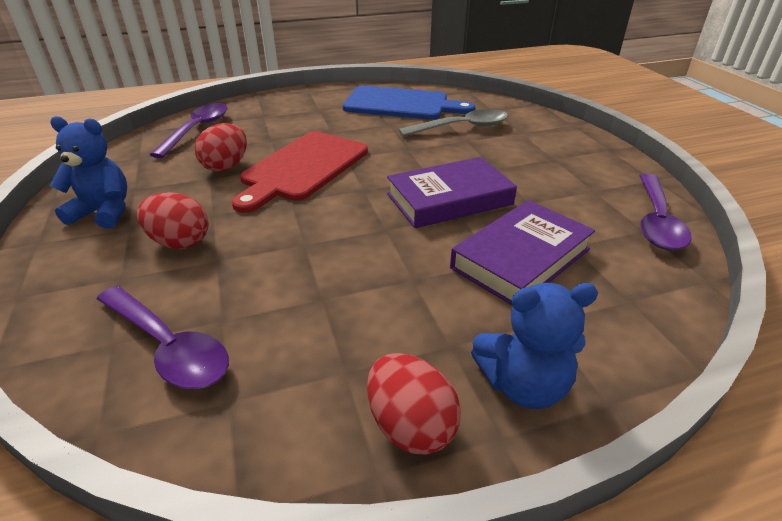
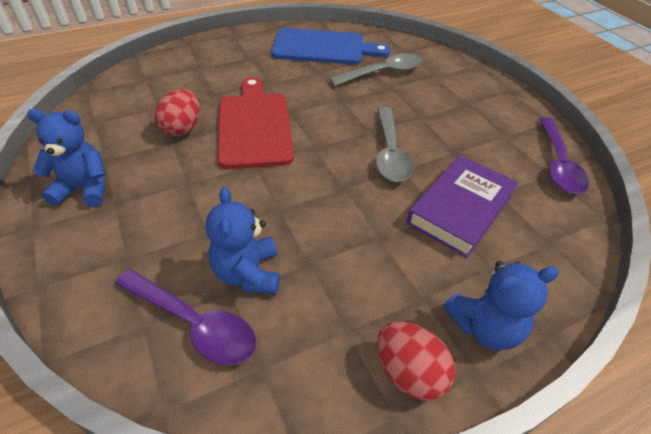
camera: 10 degrees left, 10 degrees up
red egg [137,192,208,249] -> none
purple spoon [150,103,227,158] -> none
red cutting board [232,131,368,213] -> red cutting board turned 150 degrees clockwise [218,77,294,169]
purple book [387,157,517,228] -> grey spoon [376,107,413,182]
none -> blue teddy bear [205,187,280,294]

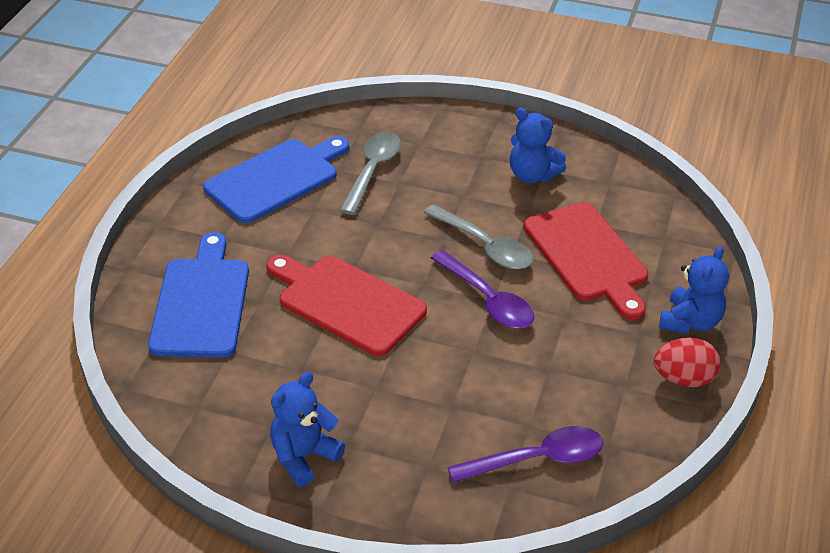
camera: 45 degrees left, 5 degrees down
red egg [155,89,200,136] -> none
blue teddy bear [205,187,280,294] -> blue teddy bear moved to [510,108,566,183]
purple book [406,155,518,258] -> red cutting board [523,202,648,320]
purple spoon [539,117,589,194] -> purple spoon moved to [431,250,534,329]
none -> blue cutting board [148,232,249,358]

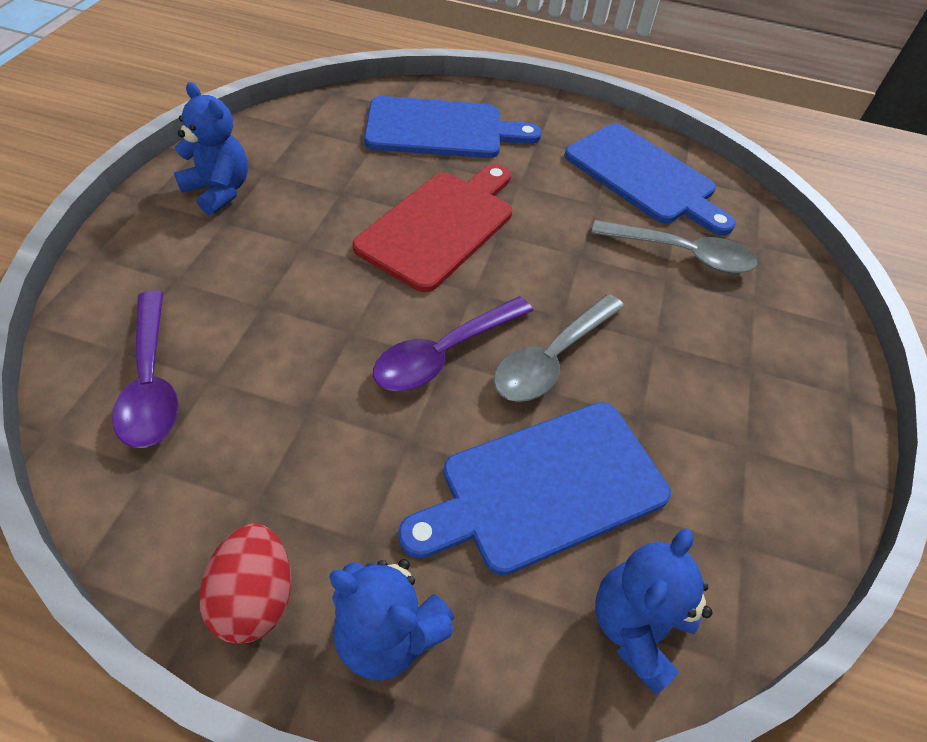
camera: 85 degrees right, 10 degrees up
blue teddy bear [510,108,566,183] -> blue teddy bear moved to [595,528,712,695]
red cutting board [523,202,648,320] -> blue cutting board [398,402,671,575]

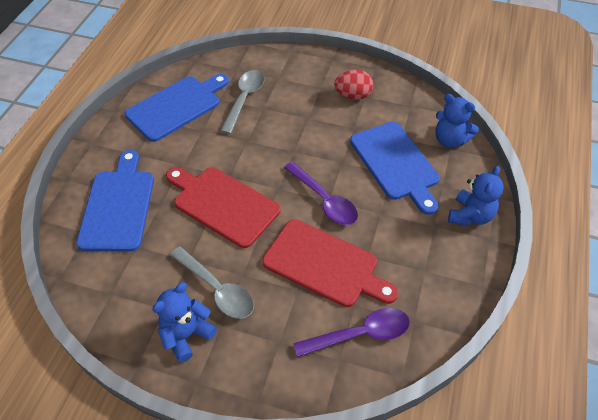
camera: 85 degrees left, 0 degrees up
red egg [199,524,291,644] -> red egg moved to [334,70,373,100]
grey spoon [493,294,625,402] -> grey spoon moved to [170,246,254,319]
none -> red cutting board [262,219,398,307]

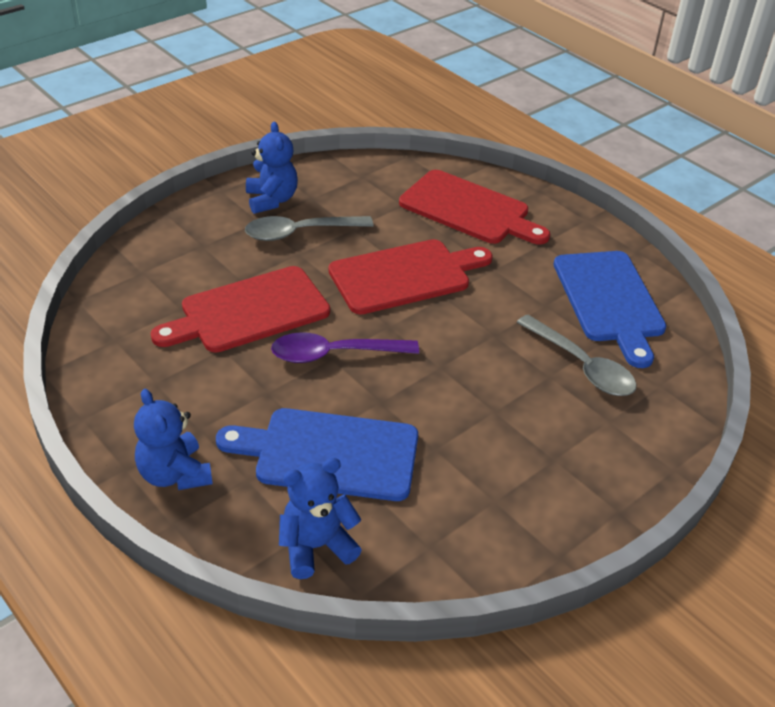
camera: 120 degrees right, 10 degrees down
blue cutting board [76,150,154,252] -> red cutting board [399,170,550,244]
purple spoon [293,308,410,358] -> none
red egg [334,70,373,100] -> none

